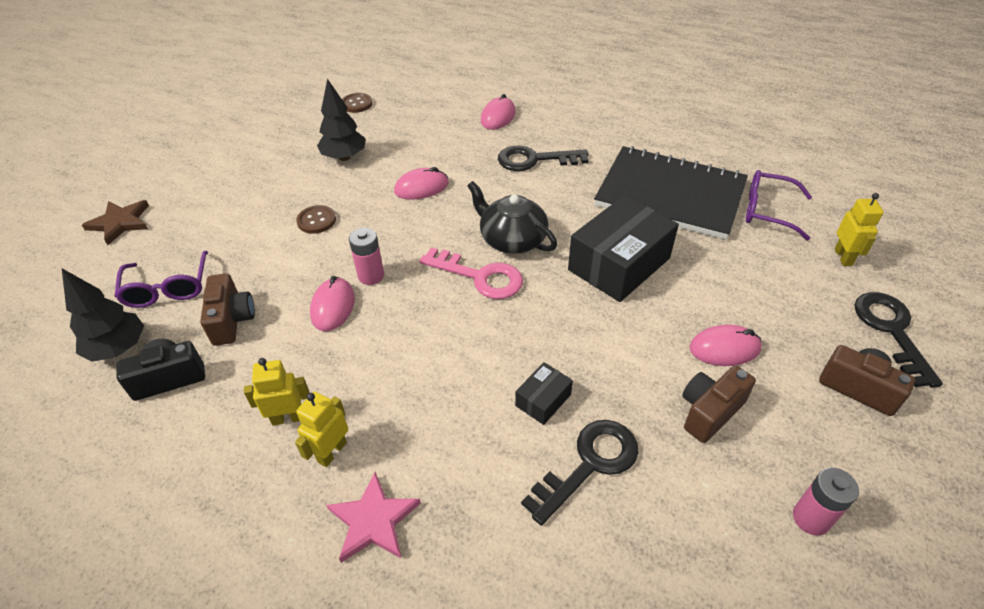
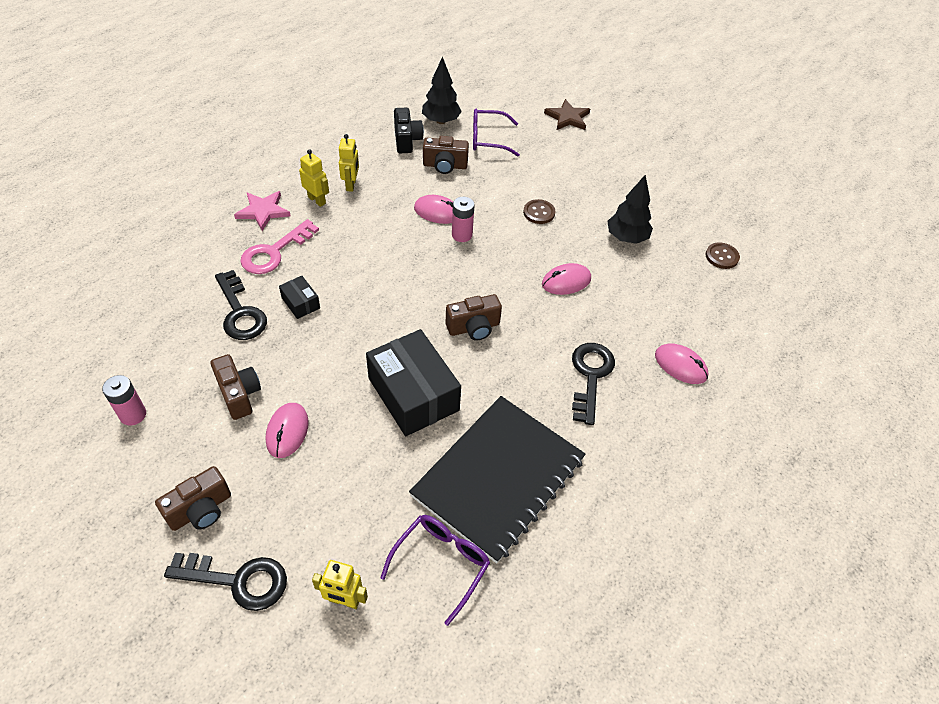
camera: 100 degrees right, 5 degrees up
pink mouse [394,167,449,200] -> pink mouse turned 75 degrees clockwise [542,263,591,295]
pink key [420,247,523,299] -> pink key moved to [240,219,319,274]
black teapot [467,181,557,254] -> brown camera [446,294,502,341]

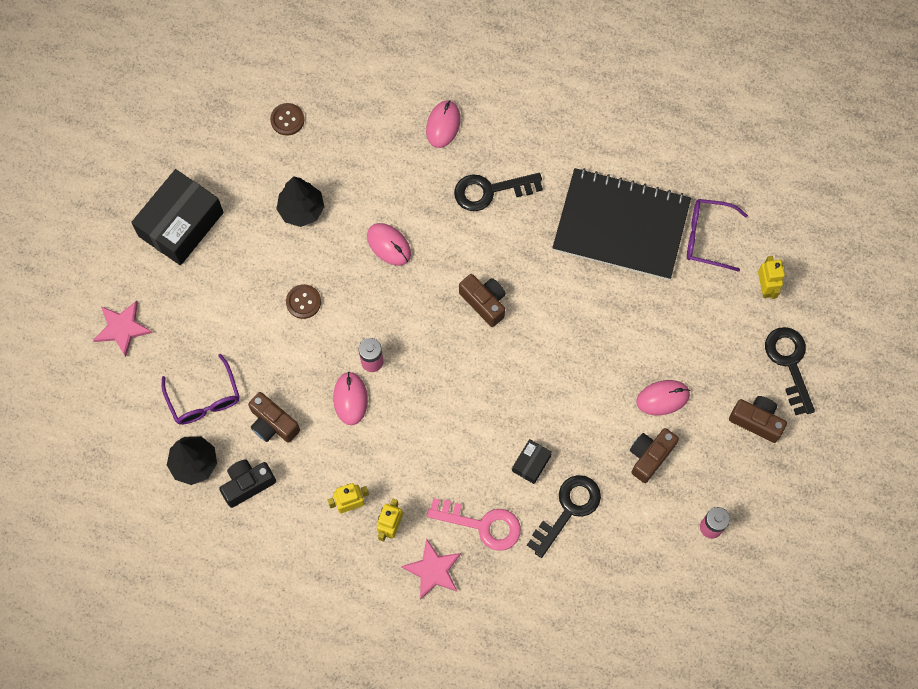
camera: 110 degrees left, 20 degrees up
black box [366,329,461,436] -> black box moved to [131,169,224,265]
brown camera [423,136,469,174] -> brown camera turned 150 degrees clockwise [248,392,300,443]
brown star [544,99,590,130] -> pink star [93,301,152,357]

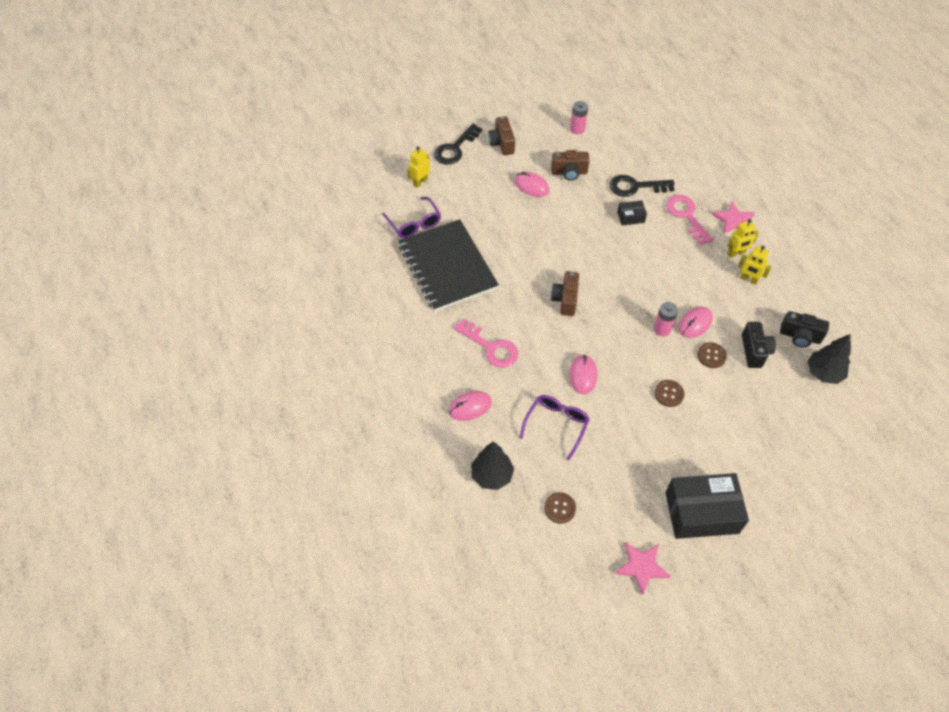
camera: 130 degrees left, 15 degrees down
pink star [93,301,152,357] -> pink star moved to [615,542,671,595]
purple glasses [162,354,240,425] -> purple glasses moved to [520,395,590,461]
brown camera [248,392,300,443] -> black camera [742,322,776,368]
black tree [276,176,324,227] -> black tree moved to [471,441,514,490]
black key [454,173,543,211] -> pink key [454,318,518,368]
none -> brown button [697,342,727,368]

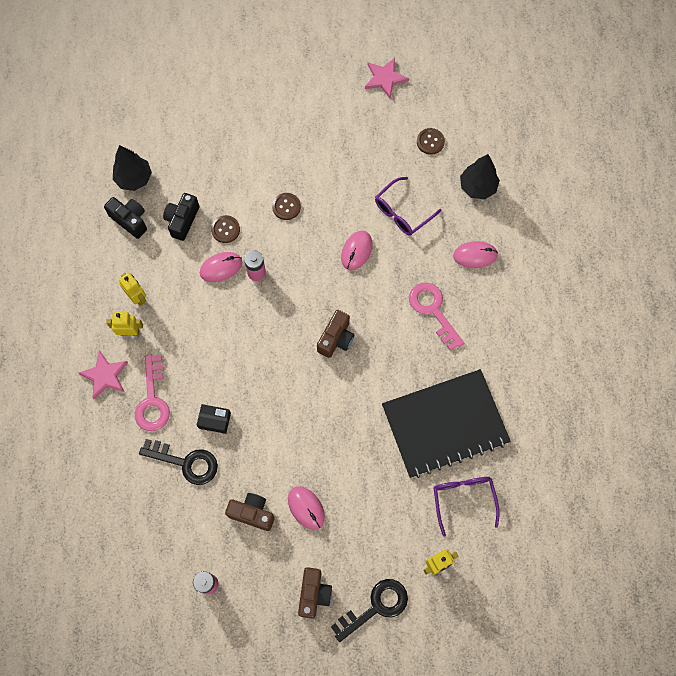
camera: 160 degrees left, 15 degrees up
black notebook [398,219,499,311] -> black notebook turned 75 degrees clockwise [382,369,511,478]
black box [665,473,749,539] -> none

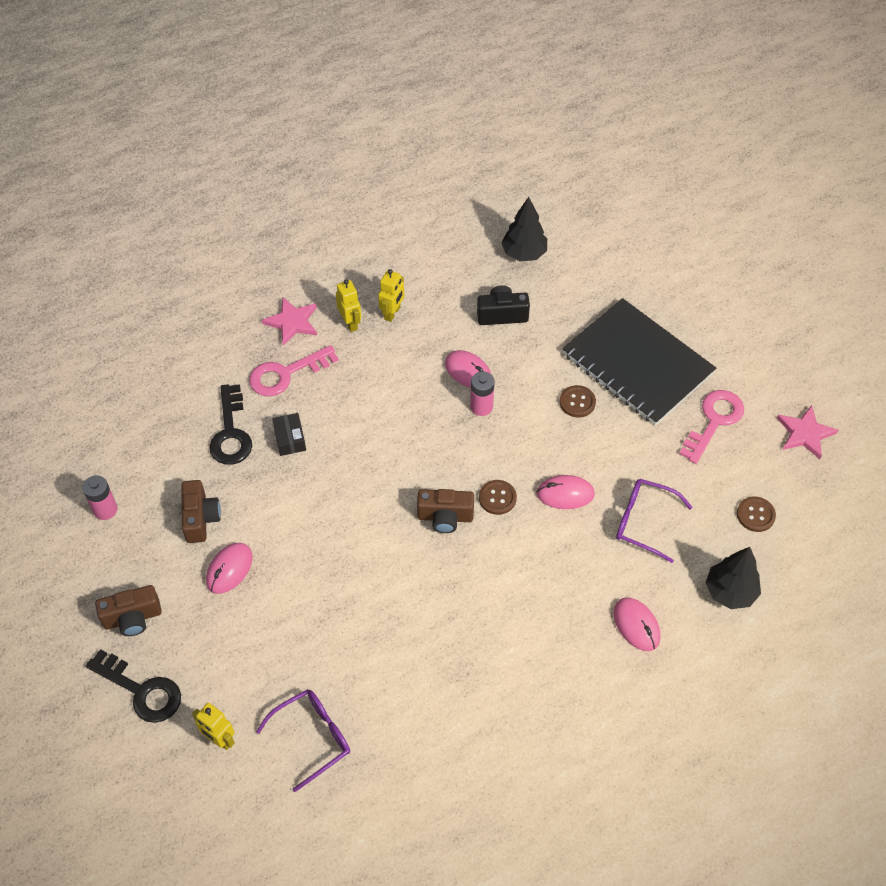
camera: 65 degrees right, 15 degrees down
black camera [104,197,147,239] -> none
brown button [211,215,240,243] -> brown button moved to [479,480,517,515]
black notebook [382,369,511,478] -> black notebook moved to [562,298,716,425]
pink key [409,282,464,351] -> pink key moved to [680,390,744,464]

